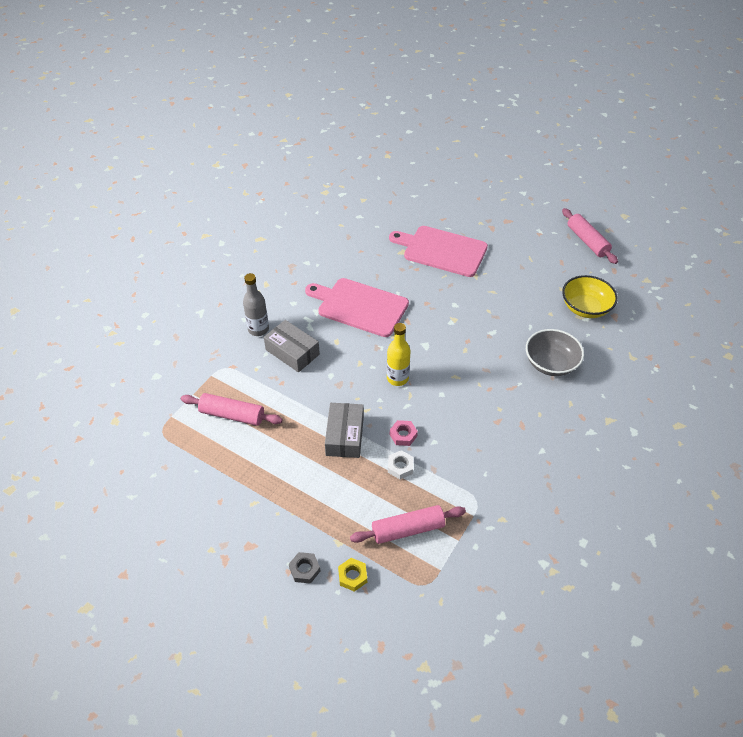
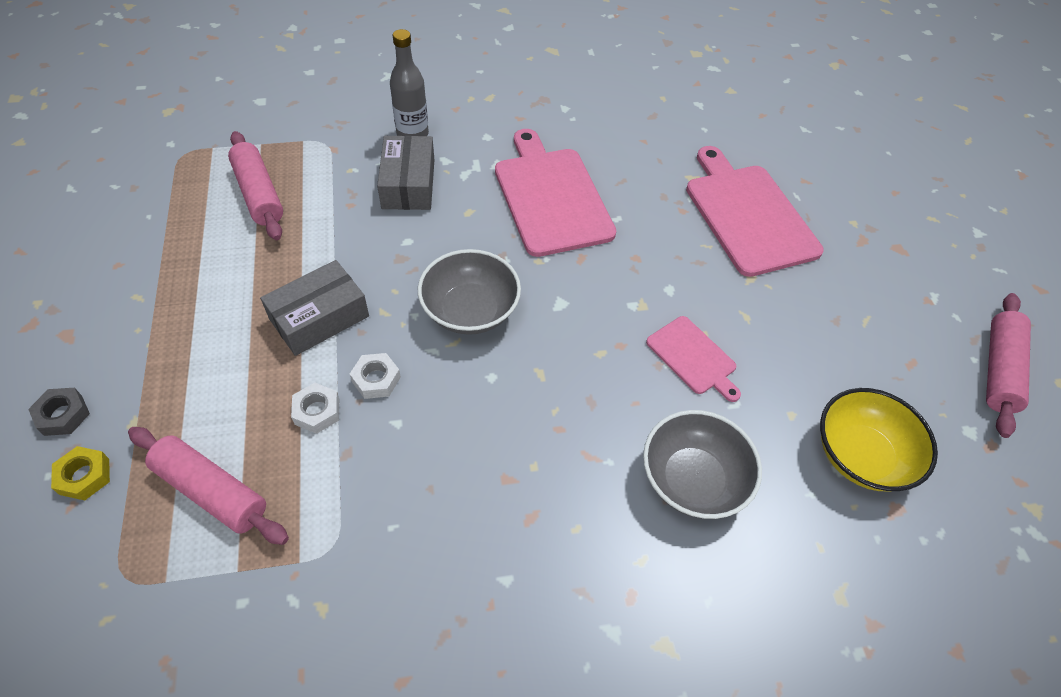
camera: 45 degrees right, 5 degrees up
yellow bottle [387,323,411,386] -> grey bowl [418,249,521,335]
pink nut [390,420,418,446] -> white nut [350,353,401,399]
none -> pink cutting board [646,316,741,402]

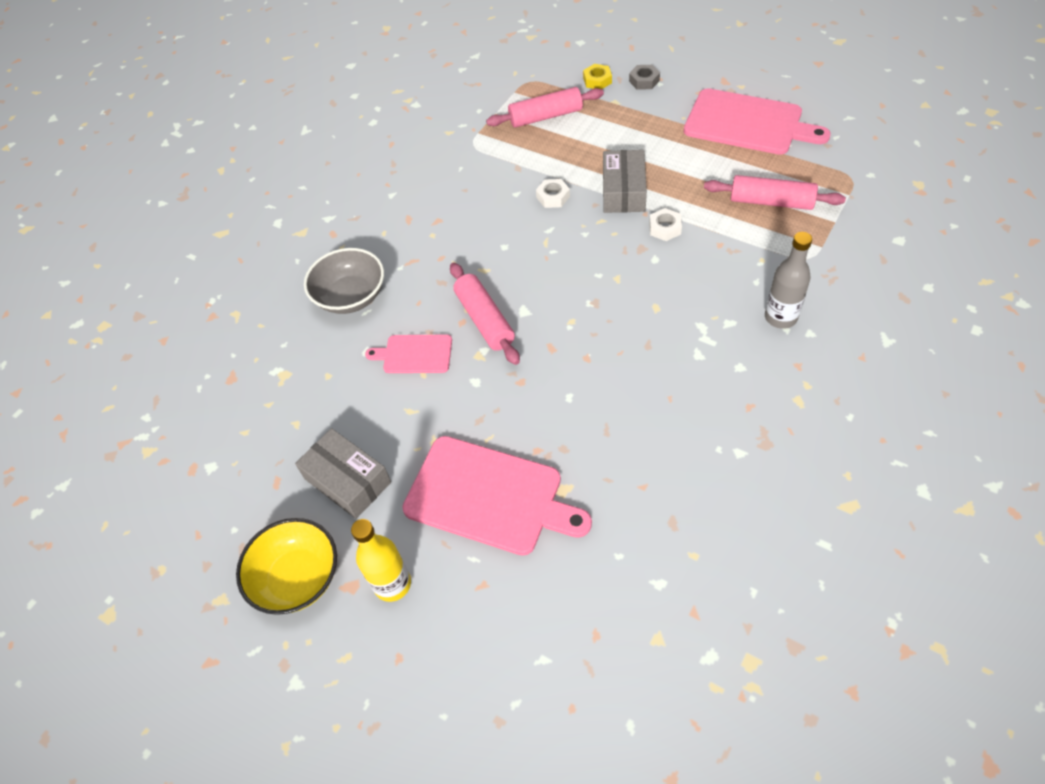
camera: 140 degrees right, 0 degrees up
white nut [291,383,339,434] -> white nut moved to [649,208,682,241]
grey box [377,136,434,210] -> grey box moved to [295,428,391,519]
grey bowl [418,249,521,335] -> none
pink cutting board [495,129,616,257] -> pink cutting board moved to [684,88,831,155]
yellow bowl [820,388,938,492] -> yellow bowl moved to [236,518,337,615]
pink rolling pin [986,293,1031,438] -> pink rolling pin moved to [450,263,520,365]
none -> yellow bottle [351,519,411,602]

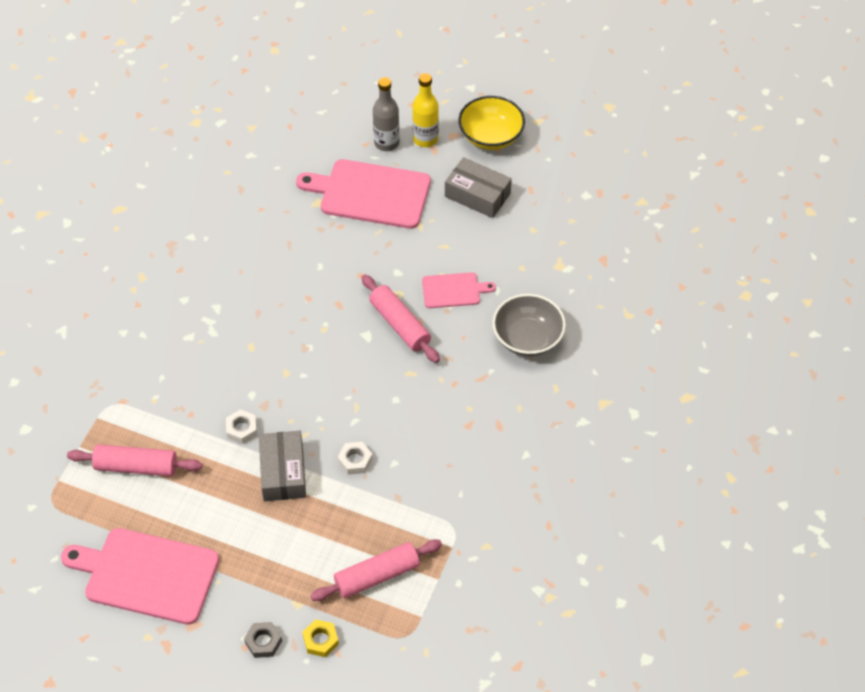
camera: 165 degrees right, 0 degrees up
grey bottle [765,232,812,329] -> grey bottle moved to [373,77,400,151]

